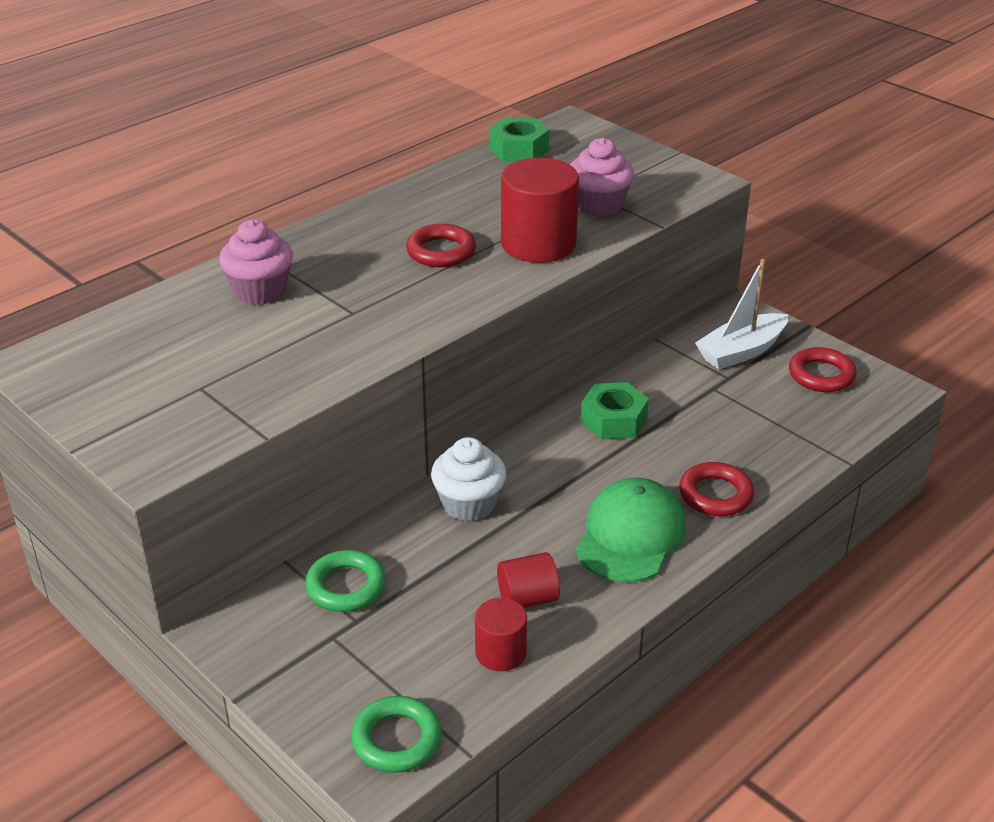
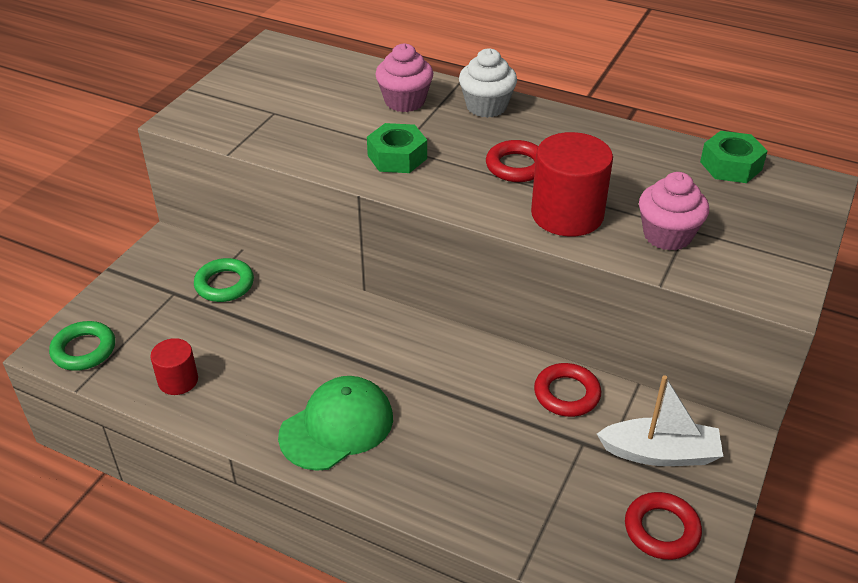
camera: 70 degrees right, 5 degrees up
white cupcake [431,437,506,522] -> white cupcake moved to [459,48,517,118]
red cylinder [497,552,560,608] -> none
green cap [576,478,686,582] -> green cap turned 45 degrees counterclockwise [278,376,393,471]
green nut [581,382,649,439] -> green nut moved to [367,123,427,173]
red ring [679,462,754,516] -> red ring moved to [534,363,601,417]
white boat [695,259,788,369] -> white boat turned 150 degrees clockwise [597,375,723,466]

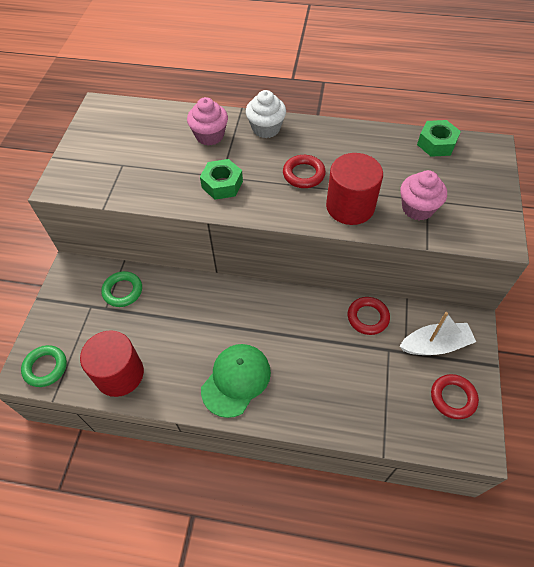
camera: 15 degrees left, 15 degrees up
red cylinder [150,338,198,395] -> red cylinder [80,330,144,397], size x1.80

